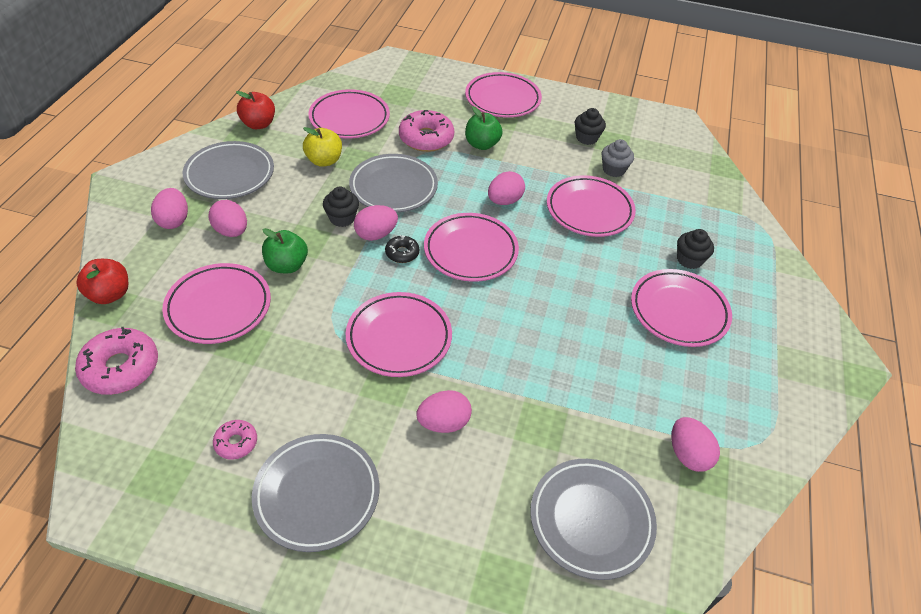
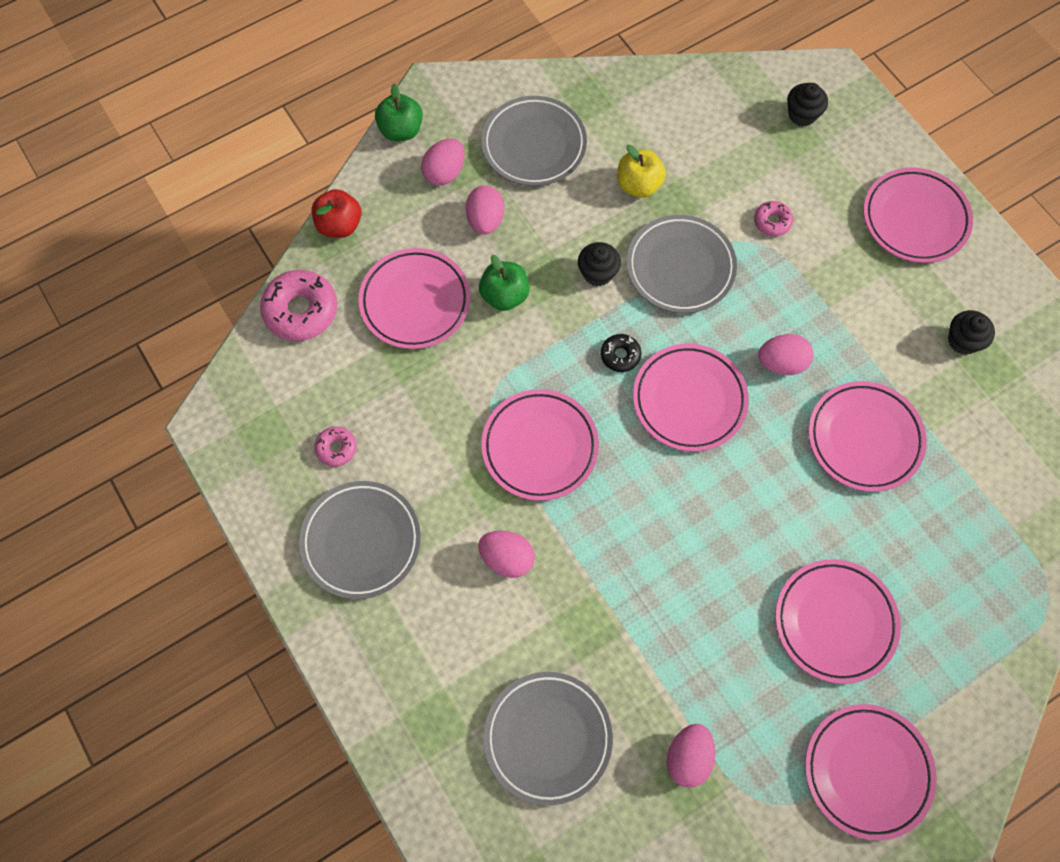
camera: 45 degrees right, 20 degrees up
red apple [236,91,275,129] -> none
pink plate [308,89,390,139] -> pink plate moved to [805,704,937,841]
pink egg [354,205,398,241] -> none
pink donut [399,110,454,152] -> pink donut [754,201,793,236], size x0.53
green apple [465,106,502,150] -> green apple moved to [375,83,423,141]
grey cupcake [602,139,634,177] -> none
black cupcake [677,229,714,269] -> black cupcake moved to [787,83,828,126]

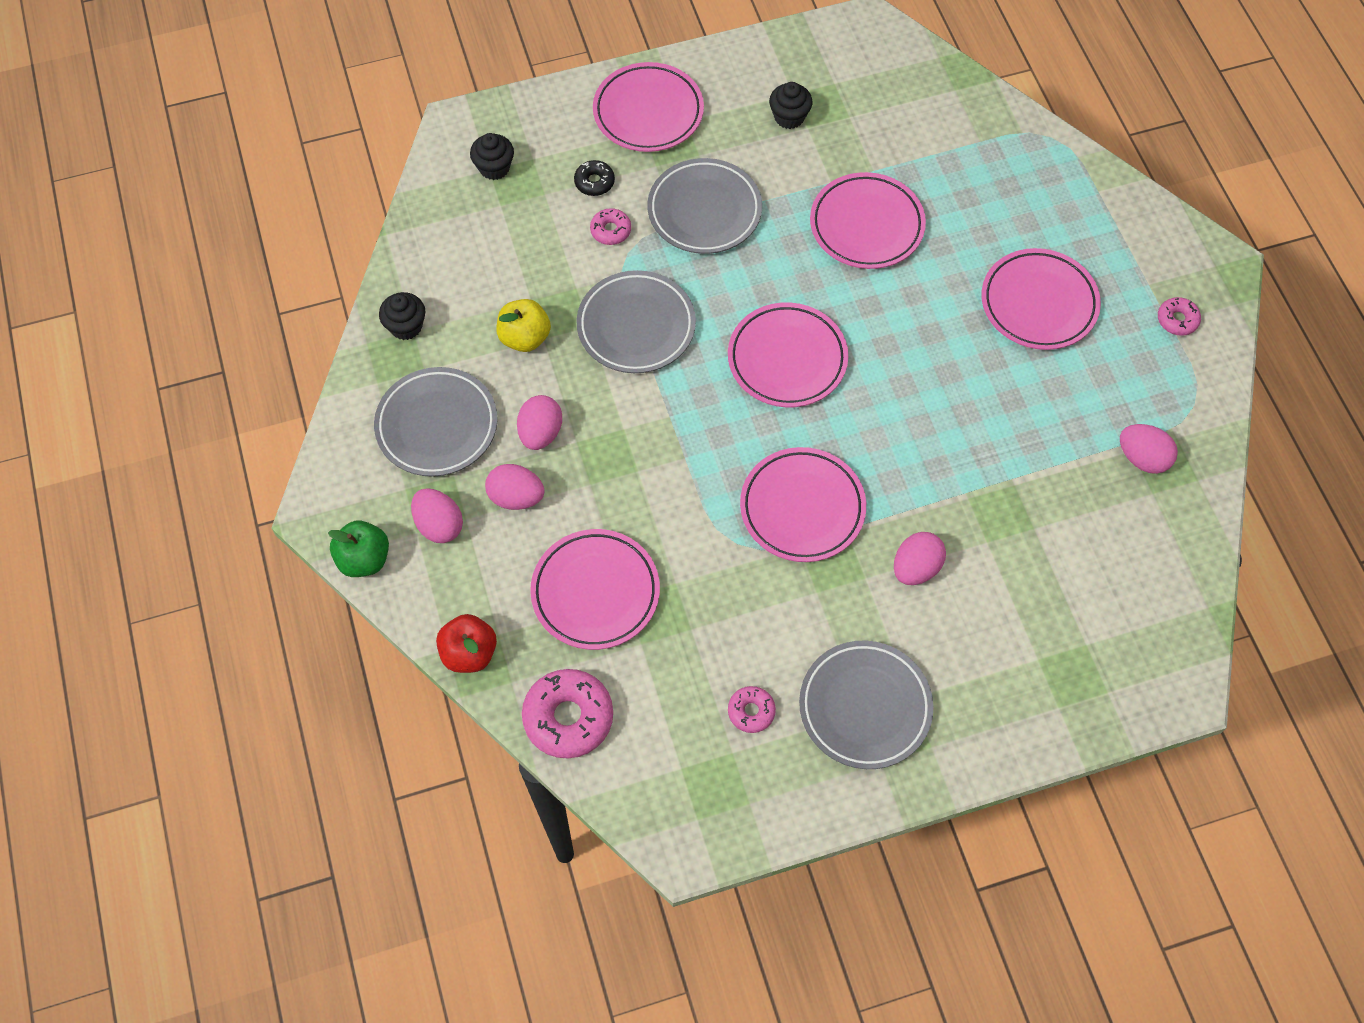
camera: 75 degrees left, 5 degrees down
green apple [479,255,530,311] -> none
grey plate [484,672,613,805] -> grey plate moved to [647,158,762,254]
black cupcake [578,242,621,286] -> black cupcake moved to [379,292,425,340]
black donut [601,334,642,372] -> black donut moved to [574,160,615,196]
pink egg [758,334,814,375] -> pink egg moved to [517,395,562,450]
pink plate [805,704,937,841] -> pink donut [1158,297,1201,336]

